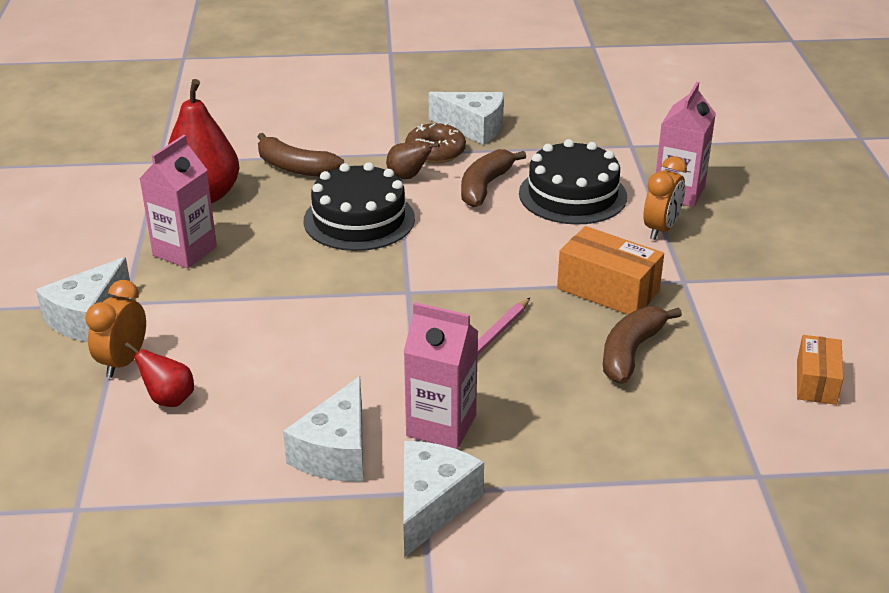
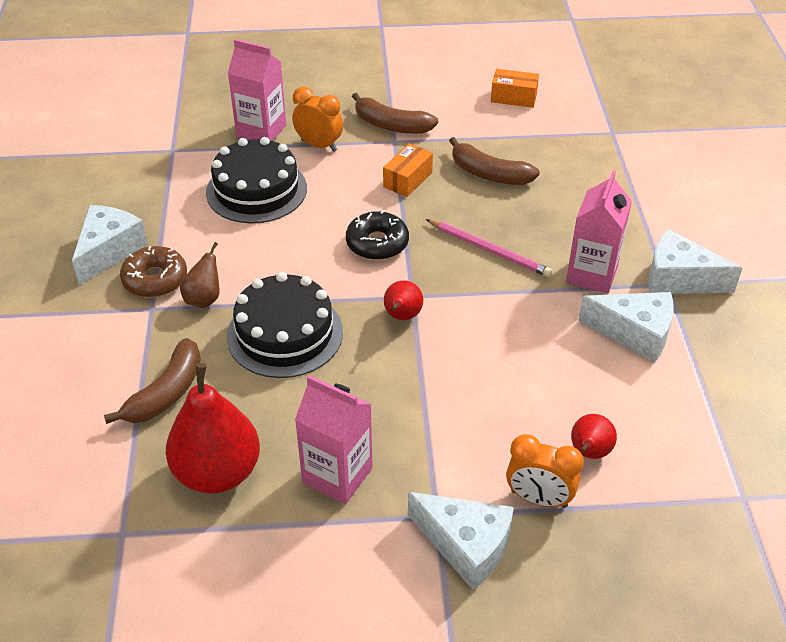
camera: 90 degrees left, 10 degrees up
brown banana [461,149,526,207] -> brown banana moved to [352,93,438,134]
orange box [557,226,664,315] -> orange box [383,143,433,197], size x0.65
none -> black donut [346,210,409,260]
none -> red pear [384,280,423,320]

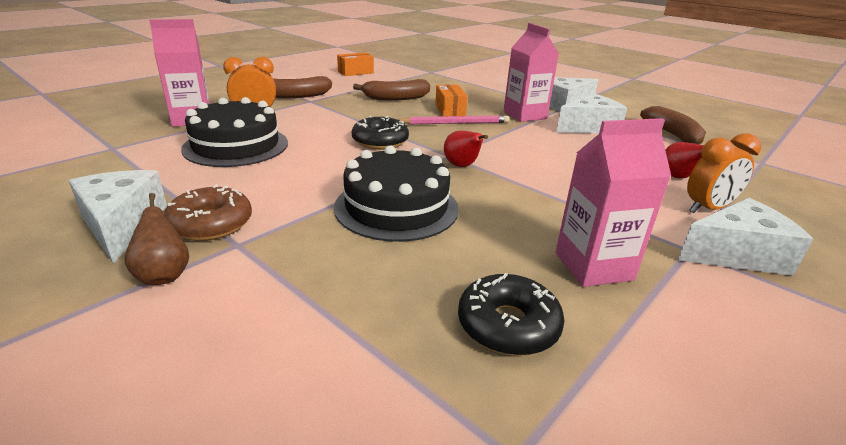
camera: 45 degrees left, 15 degrees down
brown banana [104,338,201,424] -> brown banana moved to [640,106,706,145]
red pear [166,363,260,494] -> black donut [458,273,564,356]
brown pear [180,242,219,308] -> brown pear moved to [124,193,189,285]
orange box [383,143,433,197] -> orange box moved to [435,85,468,116]

